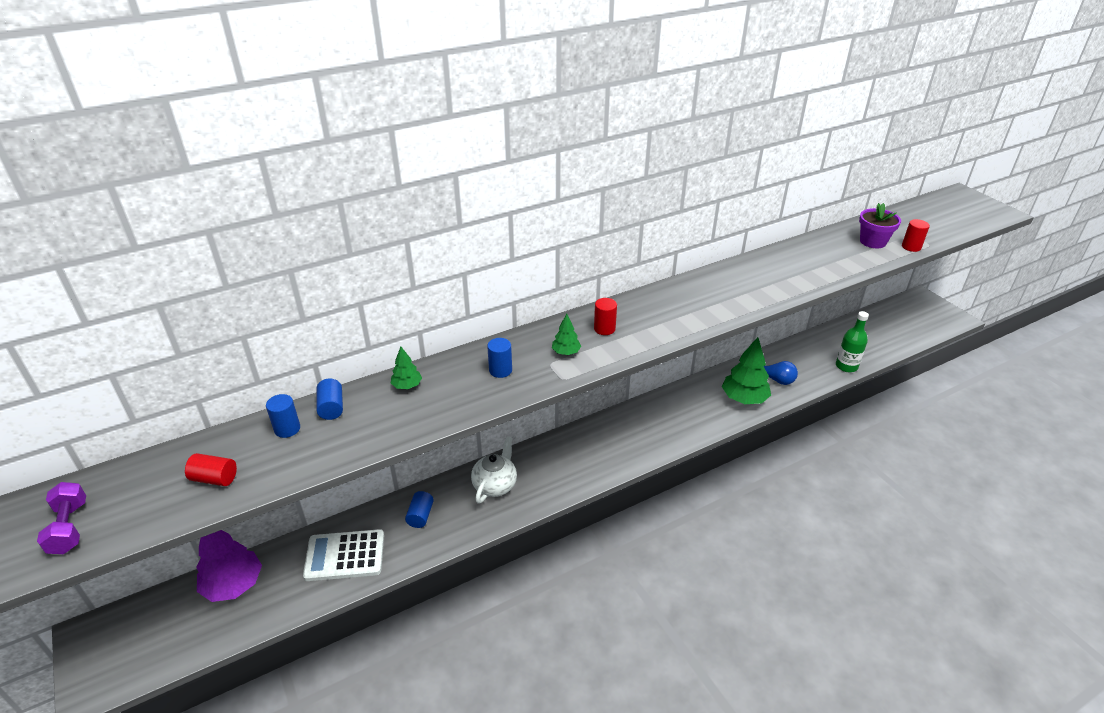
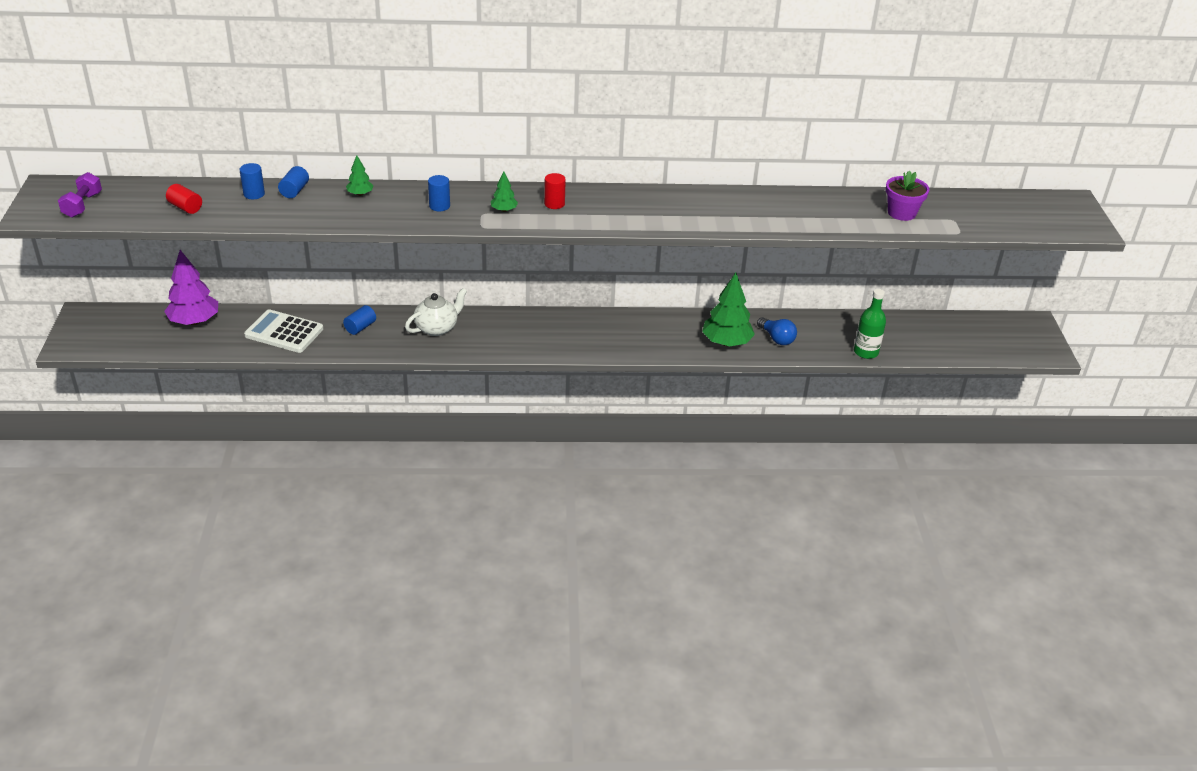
camera: 25 degrees right, 0 degrees up
red cylinder [902,219,930,252] -> none

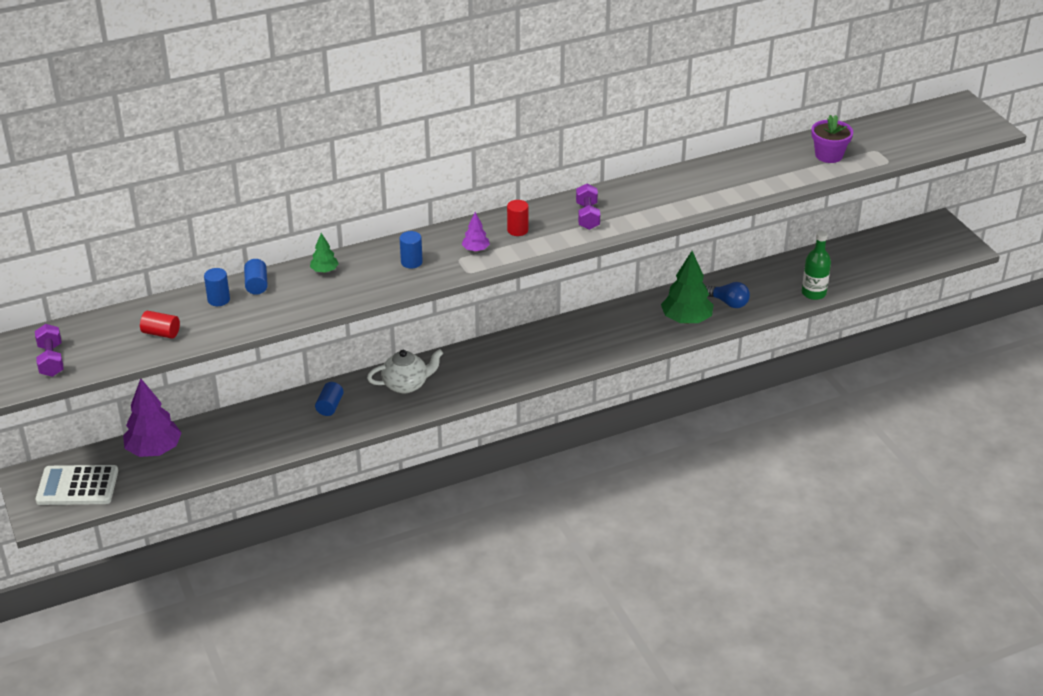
camera: 20 degrees left, 0 degrees up
white calculator [244,309,323,353] -> white calculator moved to [36,465,118,505]
white teapot [405,288,467,336] -> white teapot turned 45 degrees clockwise [367,349,443,394]
green tree [491,171,518,212] -> purple tree [462,212,490,252]
none -> purple dumbbell [576,184,600,230]

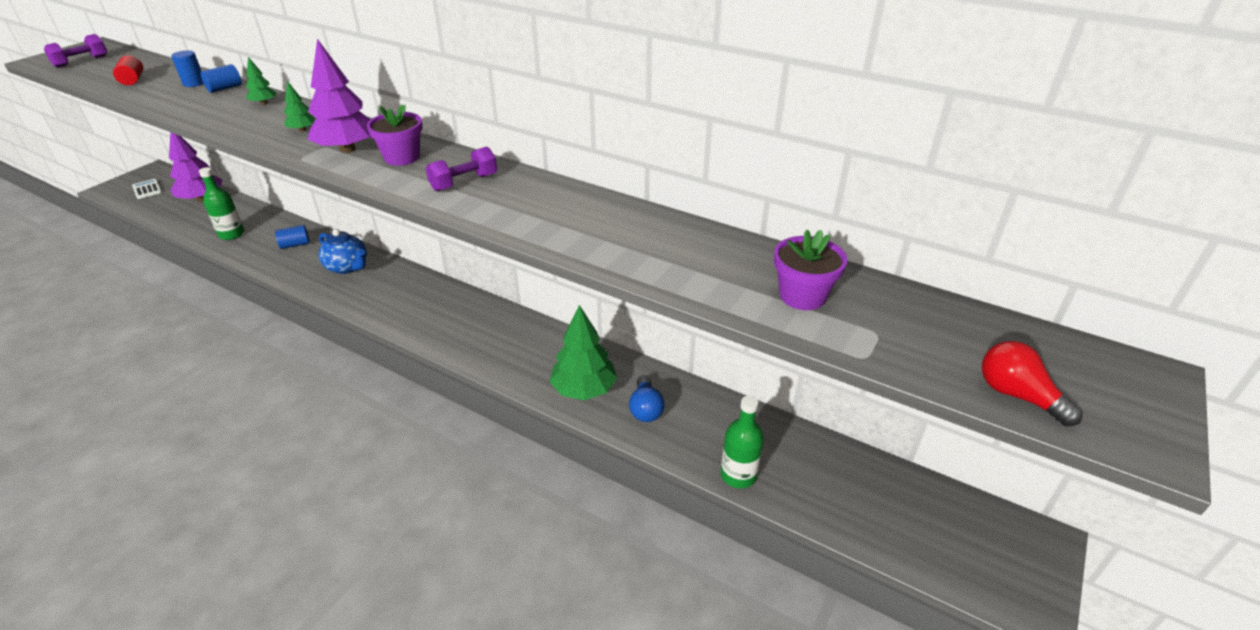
camera: 55 degrees right, 0 degrees up
white calculator [36,465,118,505] -> white calculator [132,179,162,199], size x0.55
white teapot [367,349,443,394] -> blue teapot [318,229,367,274]
blue cylinder [400,231,423,268] -> green tree [284,81,316,132]
purple tree [462,212,490,252] -> purple tree [308,39,371,153], size x2.06
red cylinder [507,200,528,236] -> purple flower pot [367,105,423,166]
none -> green bottle [199,167,244,240]
none -> red light bulb [982,341,1083,426]

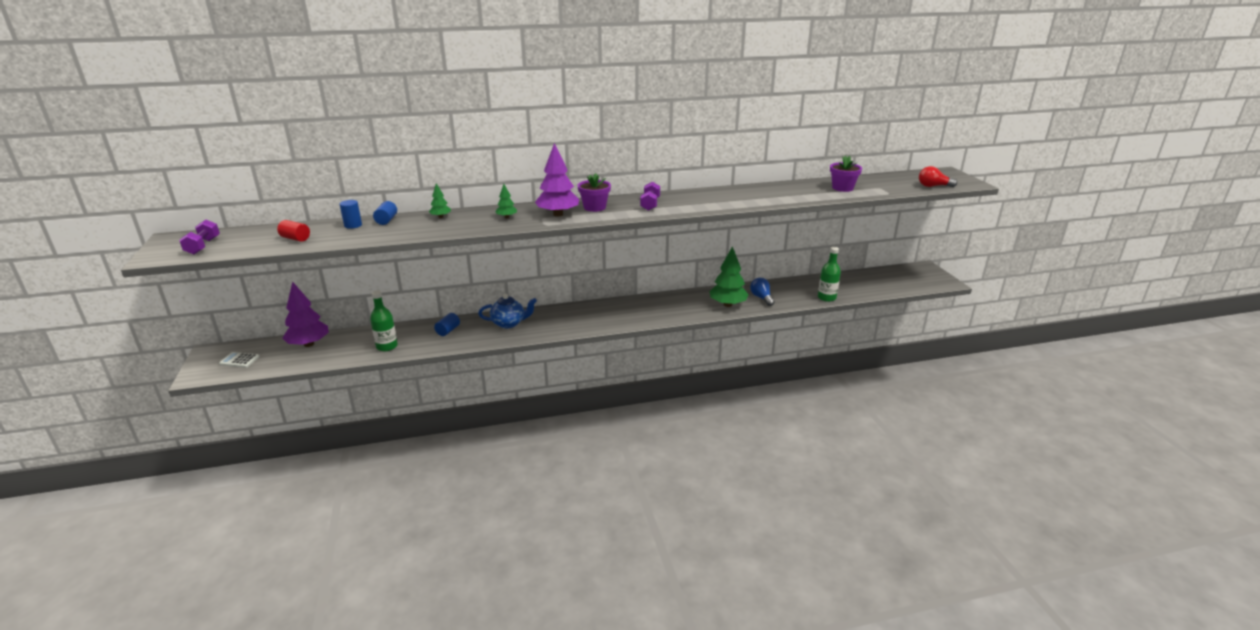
camera: 45 degrees left, 10 degrees down
blue light bulb [629,375,665,422] -> blue light bulb turned 150 degrees counterclockwise [750,278,774,306]

